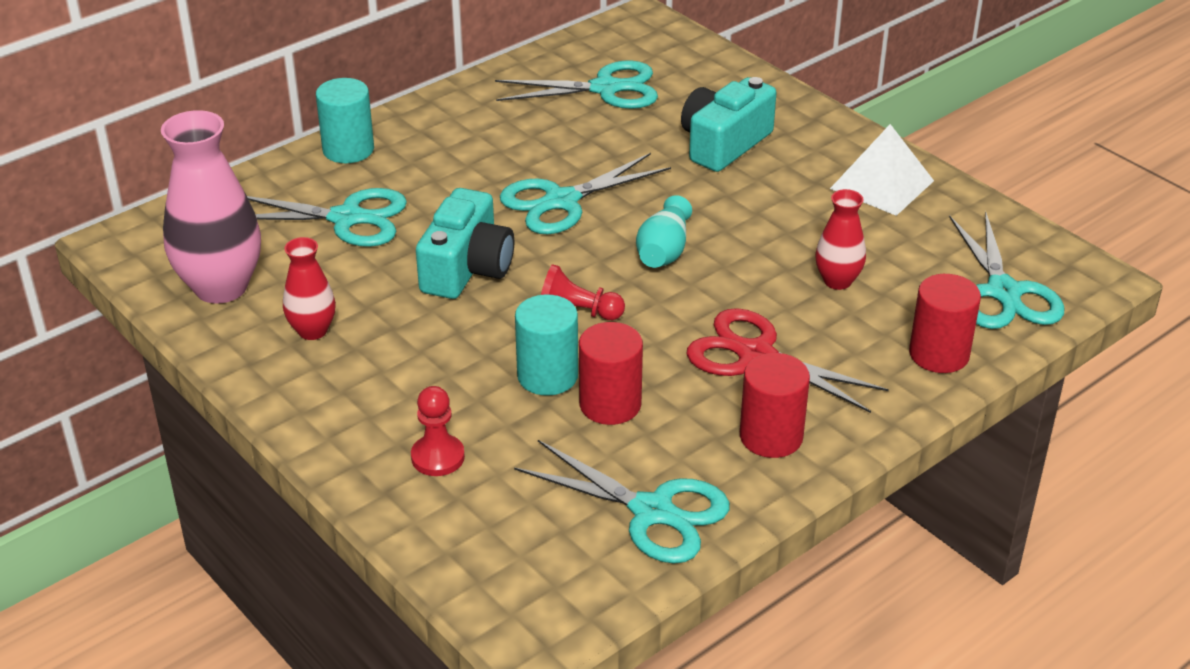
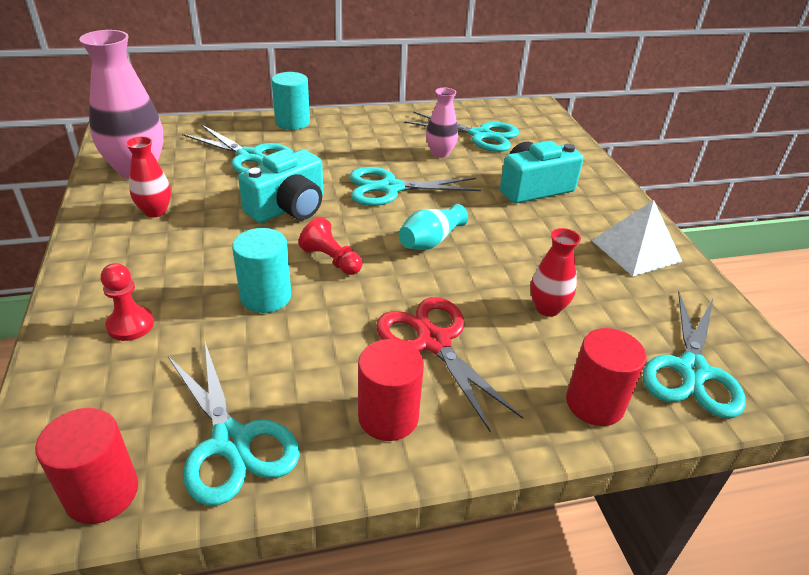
camera: 25 degrees right, 0 degrees up
red cylinder [579,322,643,425] -> red cylinder moved to [35,408,138,524]
none -> pink vase [426,88,458,158]

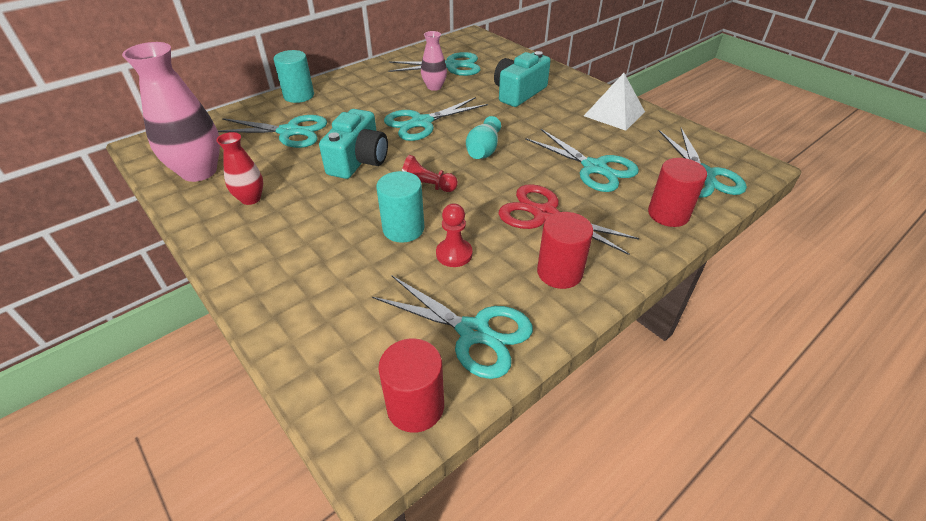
camera: 25 degrees left, 5 degrees up
red pawn [101,263,154,341] -> red pawn moved to [436,203,473,267]
red vase [530,228,581,317] -> turquoise scissors [525,129,639,192]

